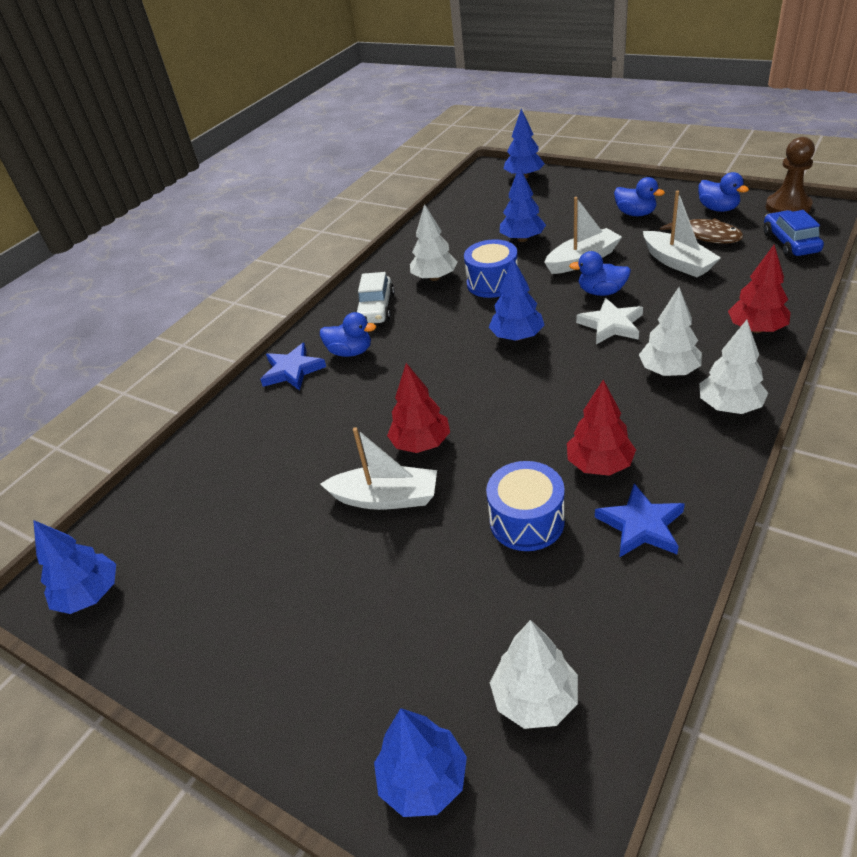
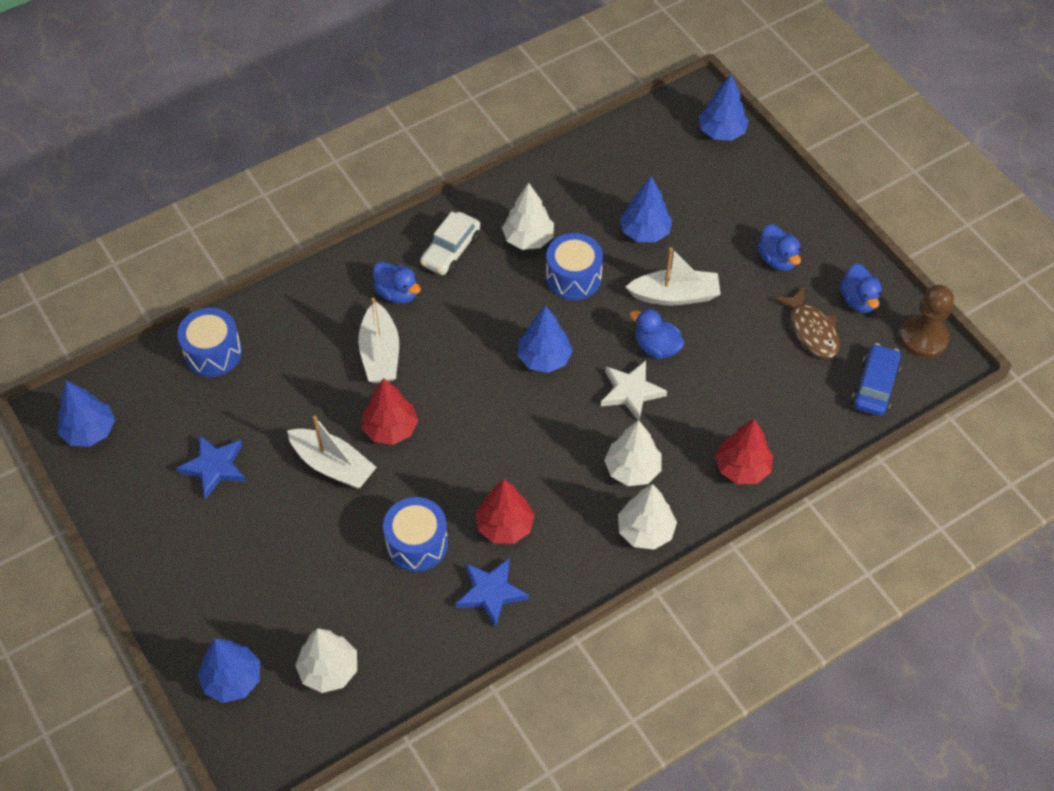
camera: 20 degrees right, 15 degrees up
blue star [260,343,326,391] -> blue star moved to [176,435,246,499]
white boat [643,190,721,277] -> white boat moved to [358,297,399,383]
none -> blue drum [177,308,242,377]

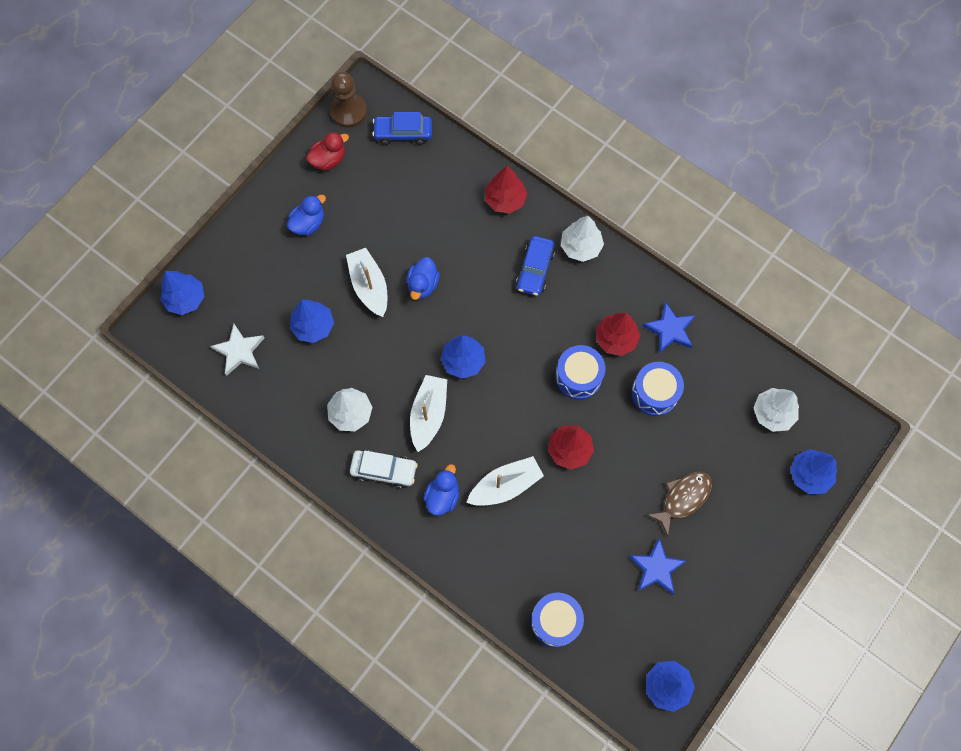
camera: 110 degrees left, 15 degrees up
white boat [287,416,377,489] -> white boat moved to [410,375,447,452]
blue drum [546,233,603,300] -> blue drum moved to [555,345,605,400]
white star [601,361,667,420] -> white star moved to [210,324,264,376]
white tree [604,420,662,486] -> blue car [516,236,555,296]
brown fish [774,287,839,358] -> brown fish moved to [647,472,712,536]
blue duck [840,263,882,313] -> red duck [306,132,349,171]

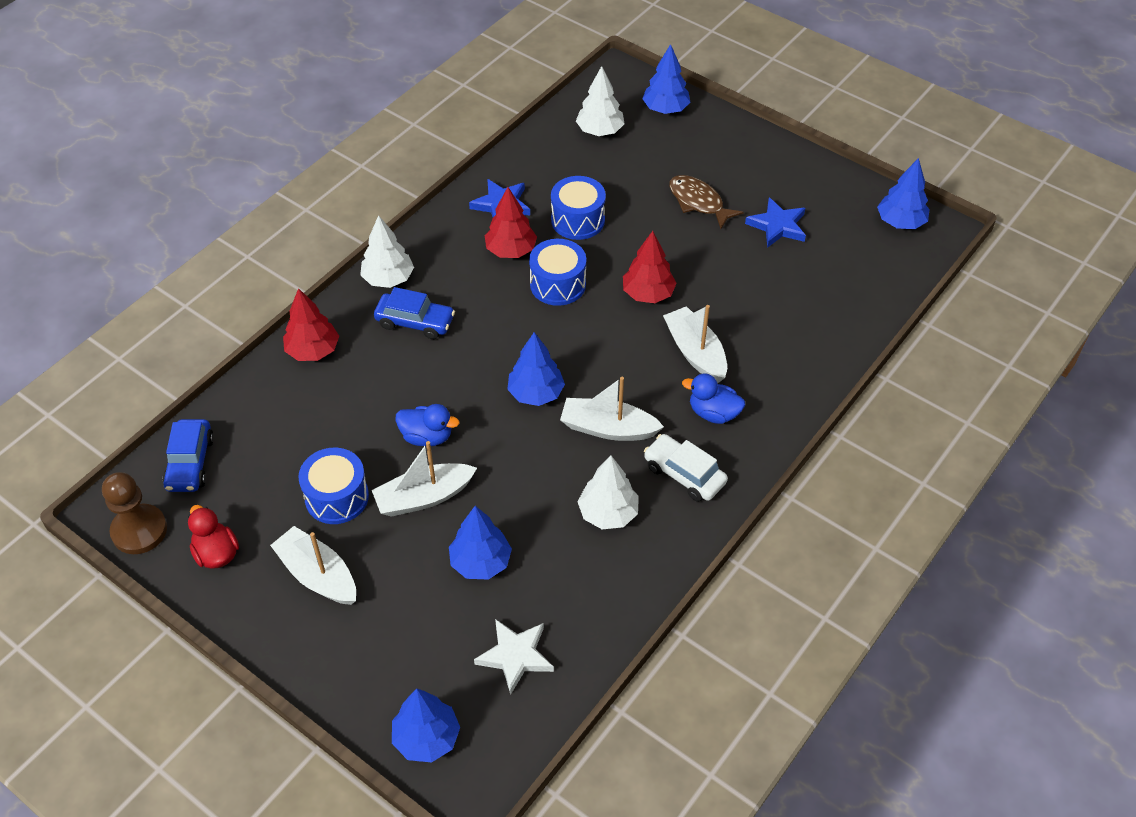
camera: 90 degrees left, 20 degrees down
blue duck [287,195,326,236] -> white boat [270,526,356,605]
white car [350,450,418,488] -> white car turned 60 degrees counterclockwise [644,434,728,502]
blue drum [531,593,584,647] -> blue drum moved to [298,448,369,524]

